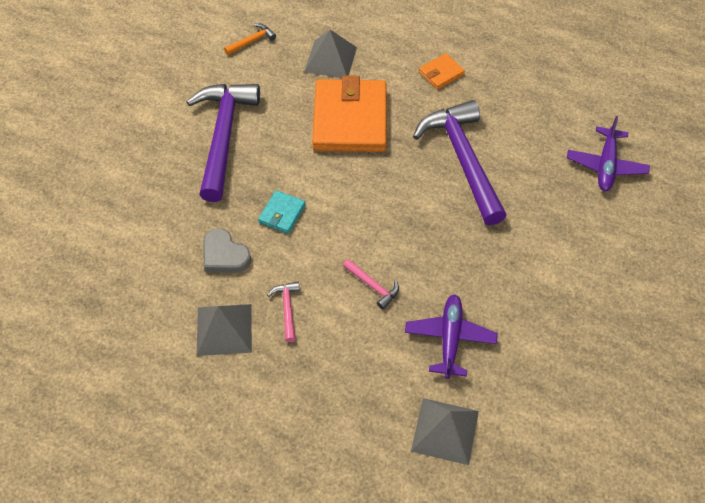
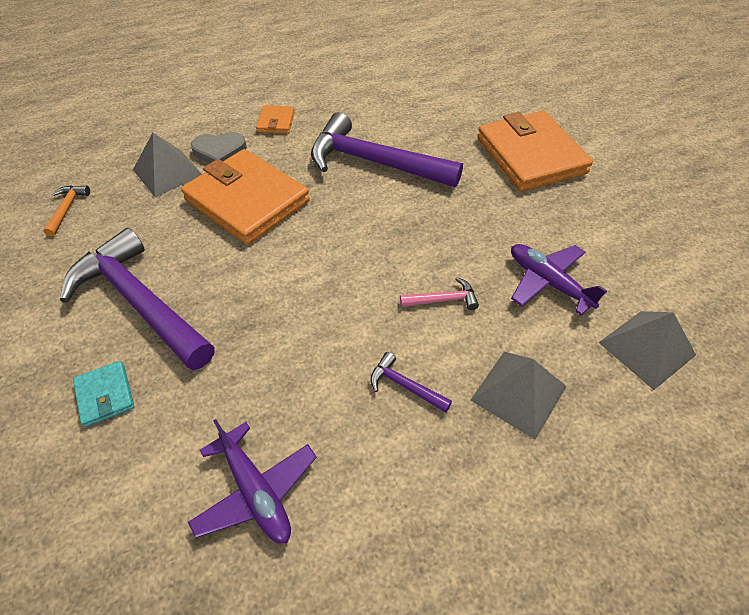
camera: 50 degrees left, 5 degrees down
grey pyramid [196,304,252,356] -> grey pyramid moved to [470,352,567,440]
grey heart [203,228,251,273] -> grey heart moved to [191,132,247,164]
turquoise wallet [258,190,306,234] -> turquoise wallet moved to [73,361,134,427]
pink hammer [267,282,300,342] -> purple hammer [370,352,452,413]
purple plane [567,116,650,191] -> purple plane moved to [188,419,317,544]
none -> orange wallet [477,111,593,191]

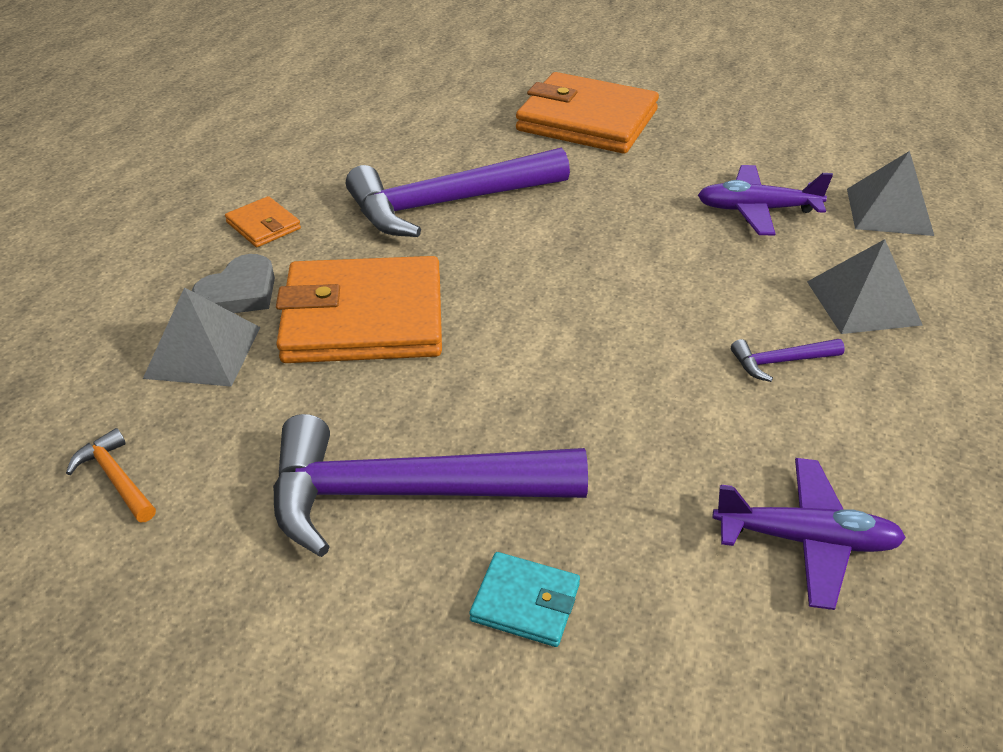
camera: 45 degrees left, 10 degrees down
pink hammer [400,277,479,310] -> none

